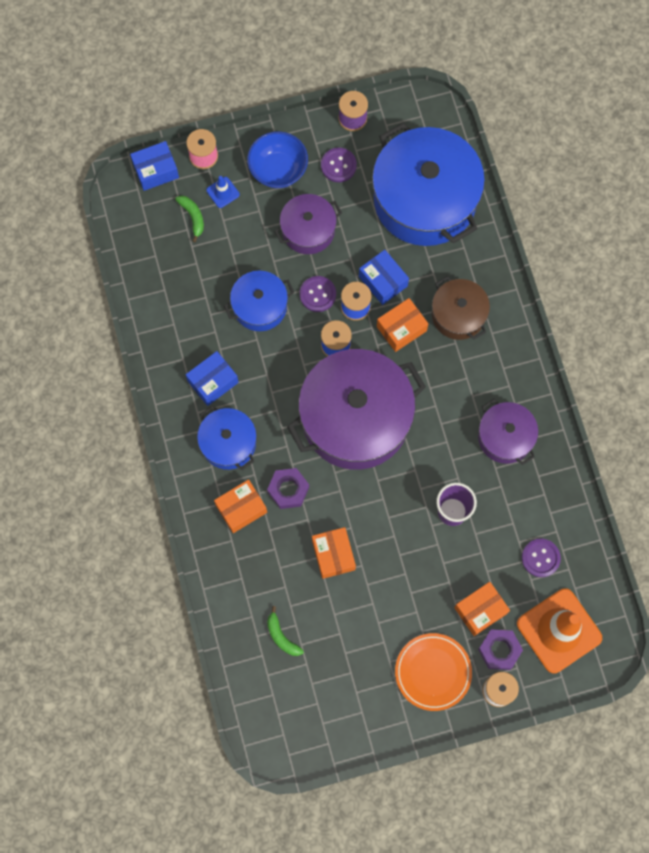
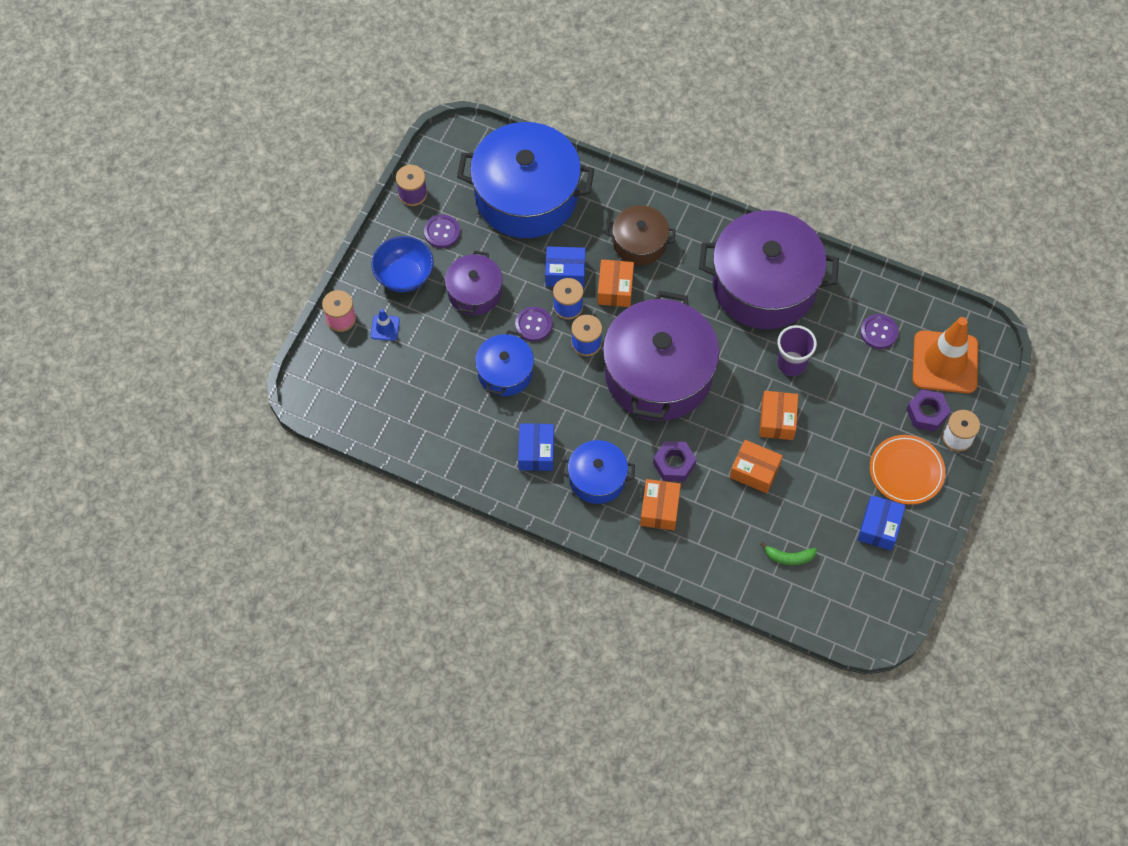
camera: 50 degrees left, 10 degrees down
blue box [130,141,179,191] -> blue box moved to [858,495,905,550]
green banana [175,195,204,242] -> none
orange box [454,582,510,636] -> orange box moved to [759,391,798,440]
purple pot [478,399,538,465] -> purple pot [699,210,839,329], size x1.95

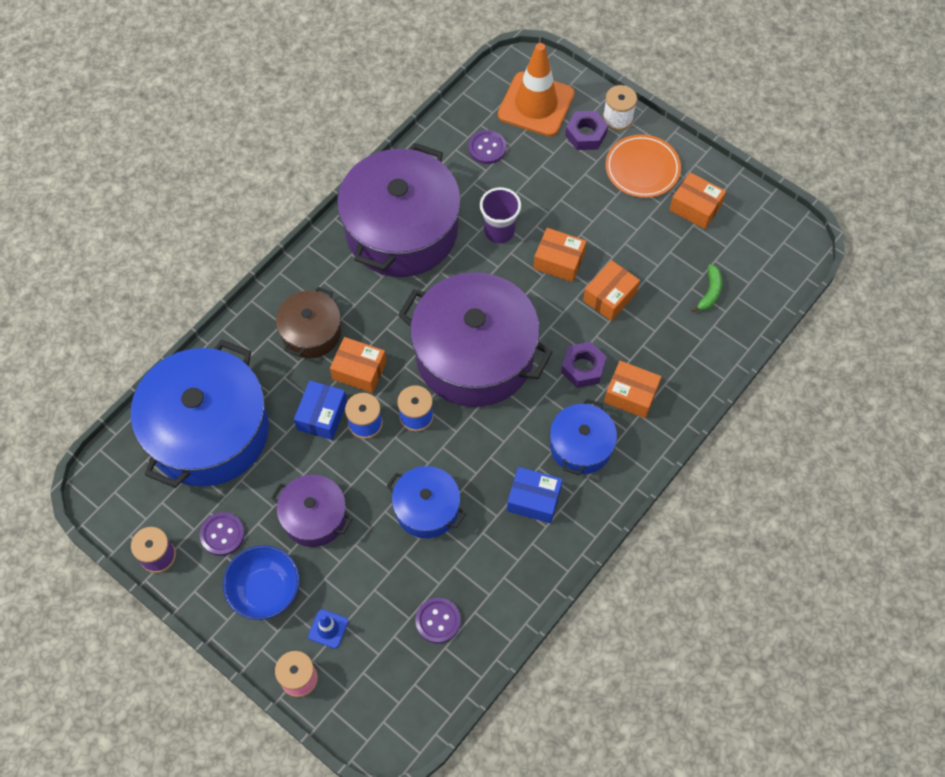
camera: 75 degrees left, 0 degrees up
purple button [515,307,552,342] -> purple button moved to [415,598,461,644]
blue box [858,495,905,550] -> orange box [669,172,726,229]

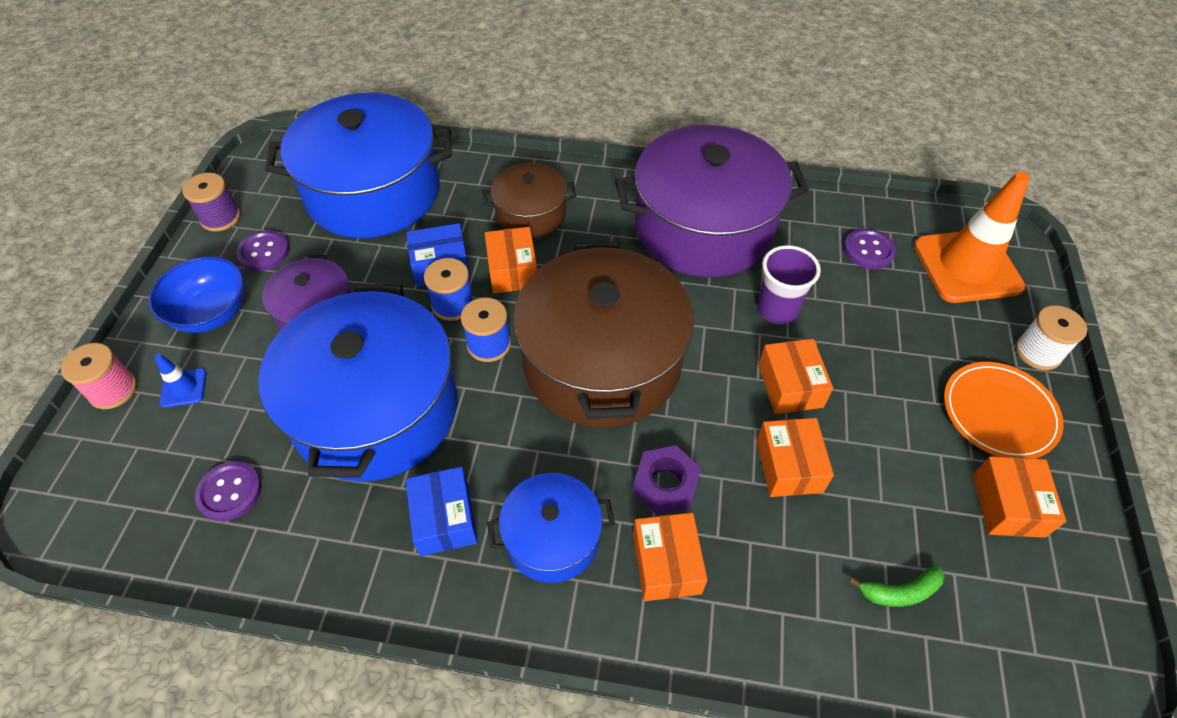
camera: 60 degrees right, 10 degrees down
blue pot [386,466,466,538] -> blue pot [259,284,457,482], size x1.95
purple pot [398,273,553,407] -> brown pot [513,242,694,428]
purple nut [565,111,608,150] -> none
orange box [583,260,640,321] -> orange box turned 75 degrees clockwise [756,418,834,497]

